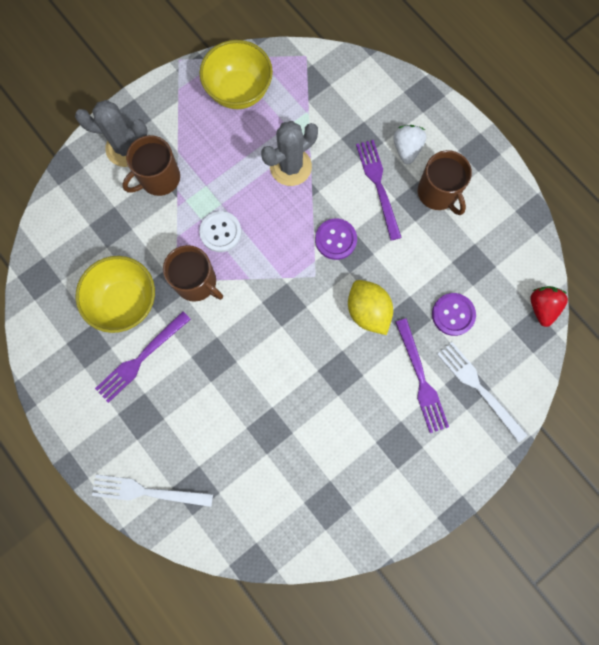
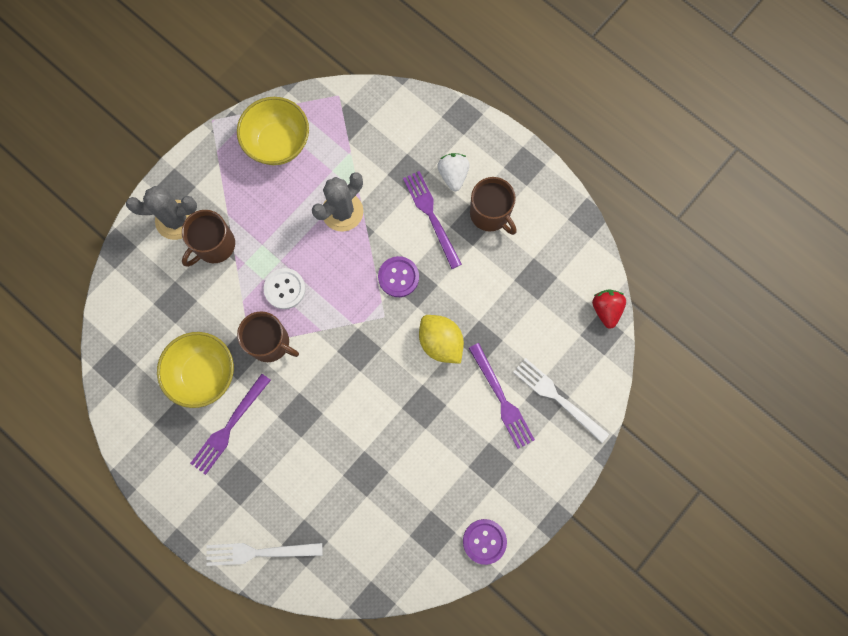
camera: 10 degrees left, 0 degrees up
purple button [432,293,476,336] -> purple button moved to [463,519,507,565]

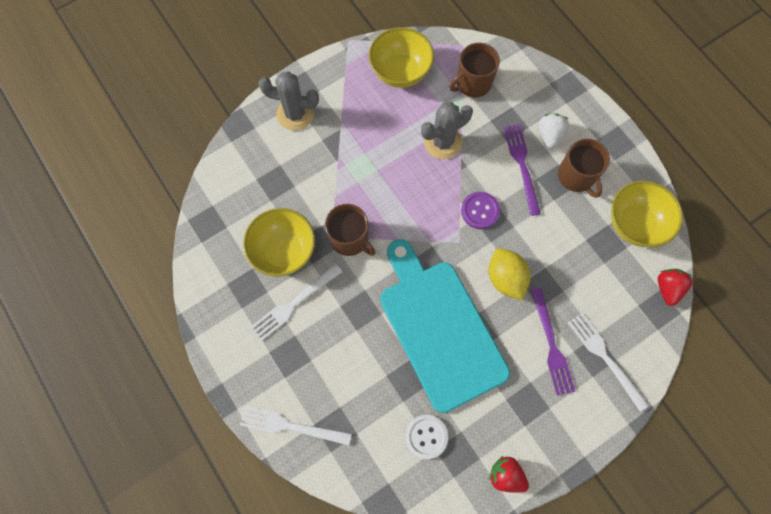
camera: 15 degrees right, 5 degrees down
brown mug [182,210,235,267] -> brown mug moved to [450,43,500,97]
purple fork [190,374,271,475] -> white fork [251,264,342,341]
white button [264,268,306,309] -> white button moved to [405,415,448,459]
purple button [463,519,507,565] -> red strawberry [489,456,529,493]
none -> turquoise cutting board [380,239,510,413]
none -> yellow bowl [611,181,683,247]

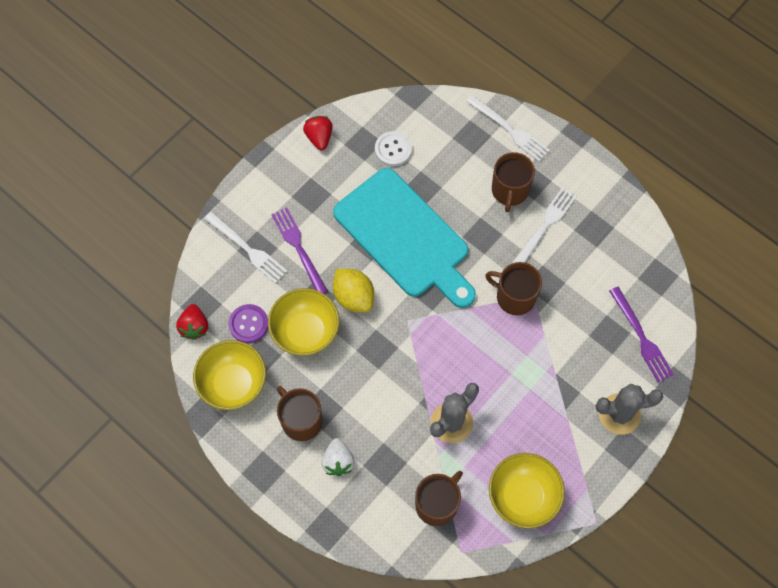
camera: 165 degrees right, 5 degrees down
white fork [240,406,352,446] -> white fork turned 45 degrees clockwise [466,95,550,162]
yellow bowl [243,208,315,277] -> yellow bowl moved to [268,288,340,356]
purple button [461,192,500,229] -> purple button moved to [228,304,268,343]
red strawberry [489,456,529,493] -> red strawberry turned 120 degrees counterclockwise [303,116,333,150]
purple fork [504,124,541,216] -> purple fork moved to [609,287,674,383]
none -> brown mug [492,152,535,212]

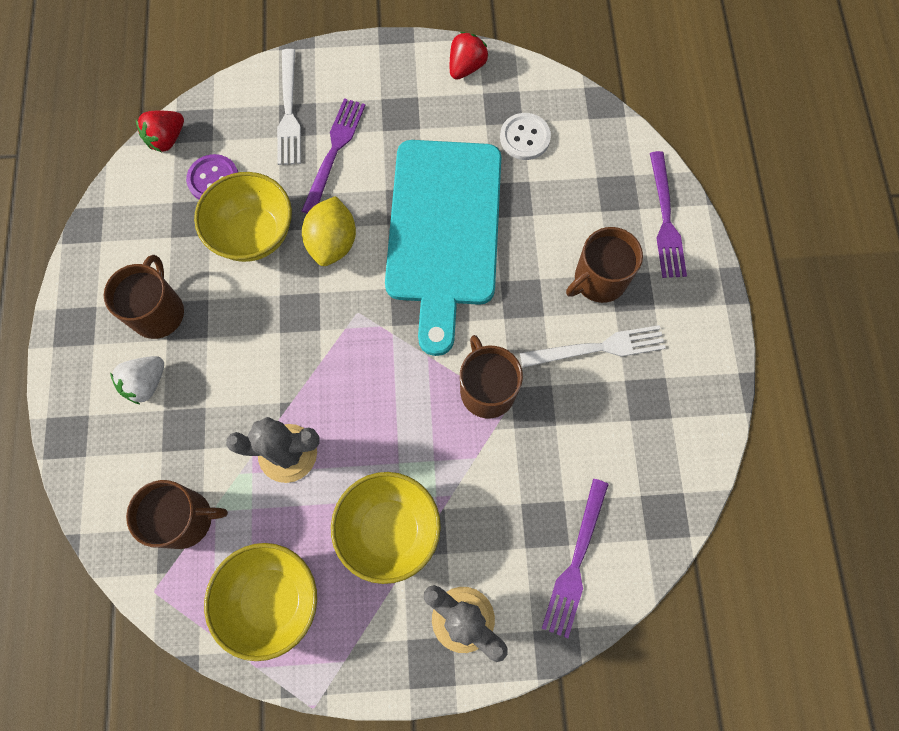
camera: 45 degrees right, 5 degrees up
yellow bowl [193,340,266,410] -> yellow bowl moved to [331,472,441,584]
white fork [466,95,550,162] -> purple fork [650,151,687,278]

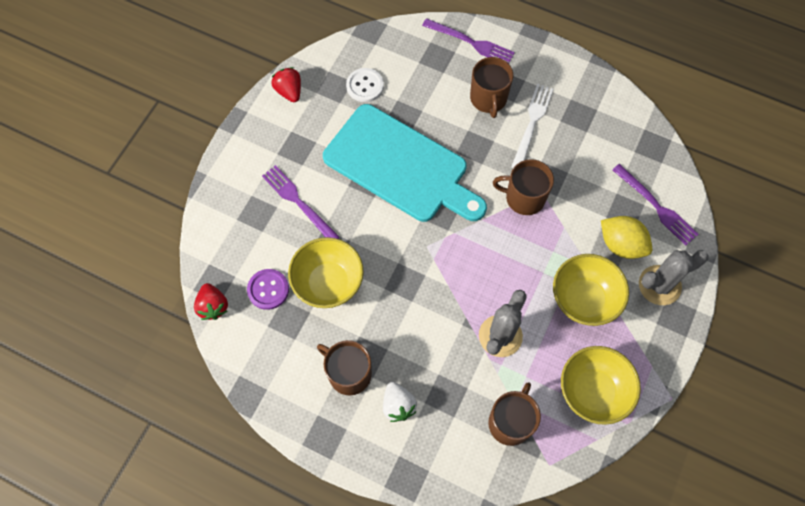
camera: 60 degrees left, 5 degrees down
white fork [277,49,301,165] -> none
yellow lemon [302,196,356,266] -> yellow lemon moved to [601,216,652,259]

